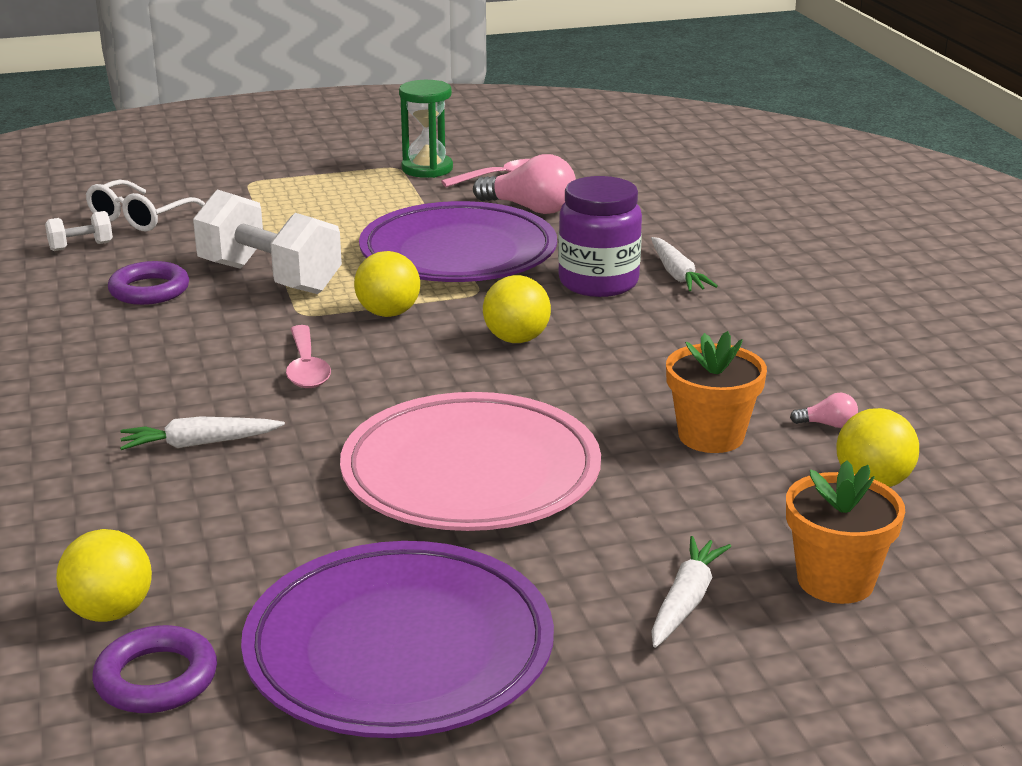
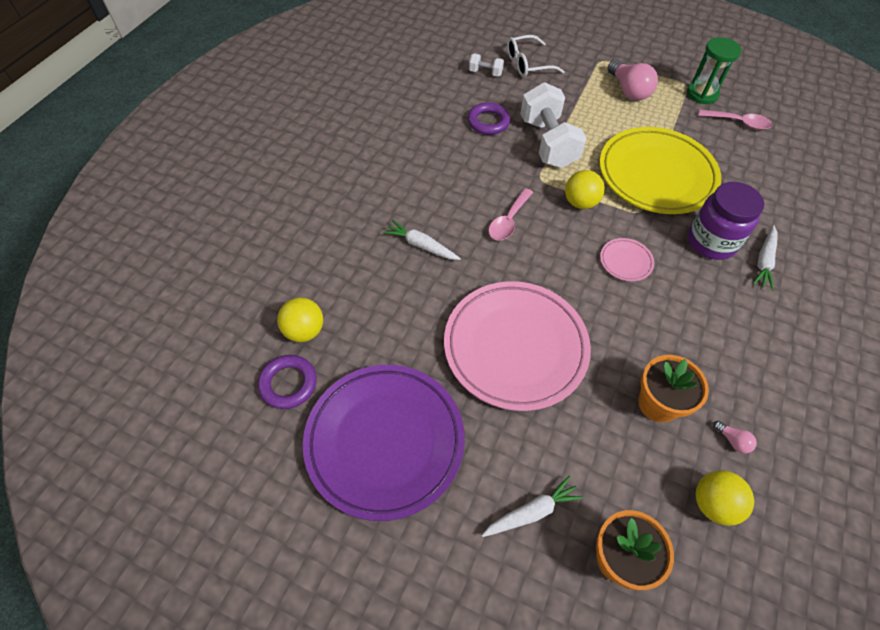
camera: 40 degrees right, 30 degrees up
purple plate [359,201,557,282] -> yellow plate [599,127,721,214]
pink light bulb [473,154,576,214] -> pink light bulb moved to [608,60,658,101]
yellow ball [483,275,551,343] -> pink plate [600,238,654,281]

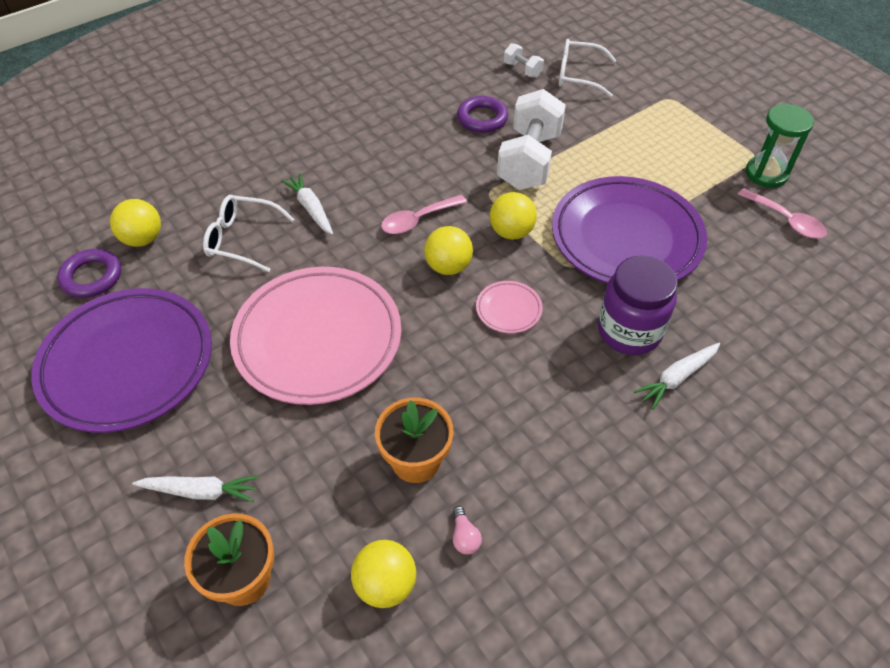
camera: 30 degrees right, 5 degrees down
yellow plate [599,127,721,214] -> purple plate [552,176,707,284]
pink light bulb [608,60,658,101] -> none
none -> white glasses [203,195,294,272]
none -> yellow ball [424,226,473,275]

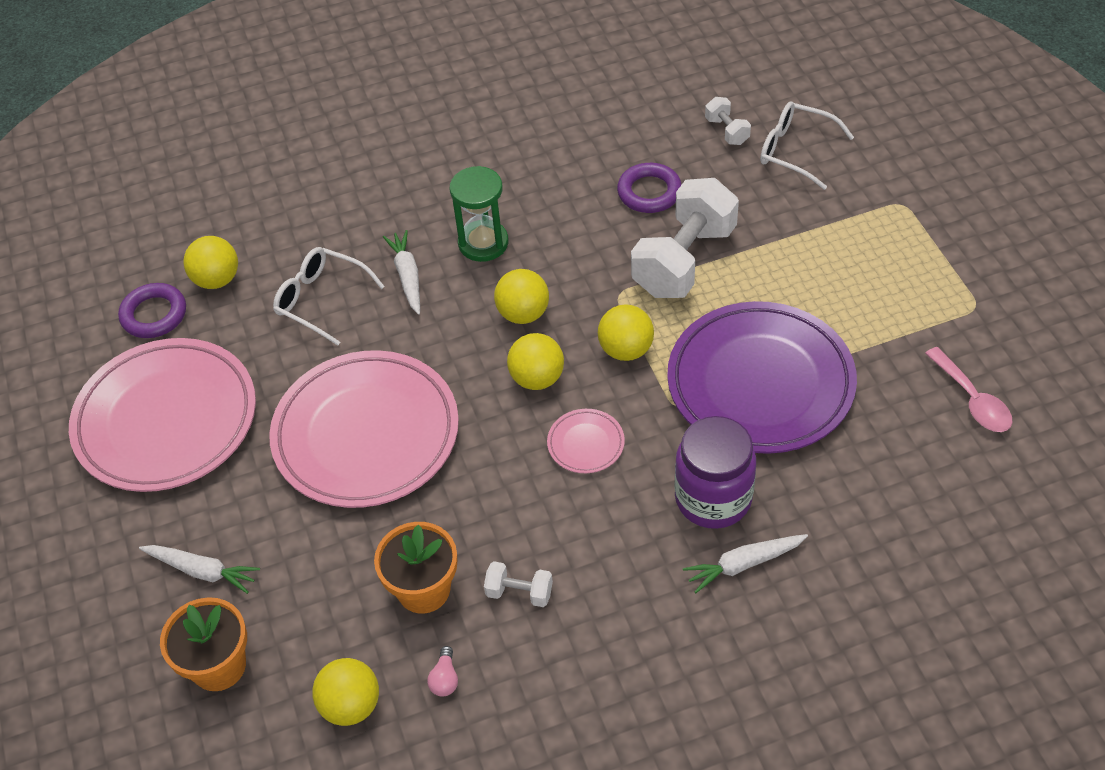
camera: 20 degrees right, 0 degrees up
purple plate [31,288,212,433] -> pink plate [69,338,256,492]
pink spoon [381,195,467,234] -> yellow ball [494,269,549,324]
green hourglass [746,104,814,188] -> green hourglass moved to [450,166,508,262]
none -> white dumbbell [484,561,553,607]

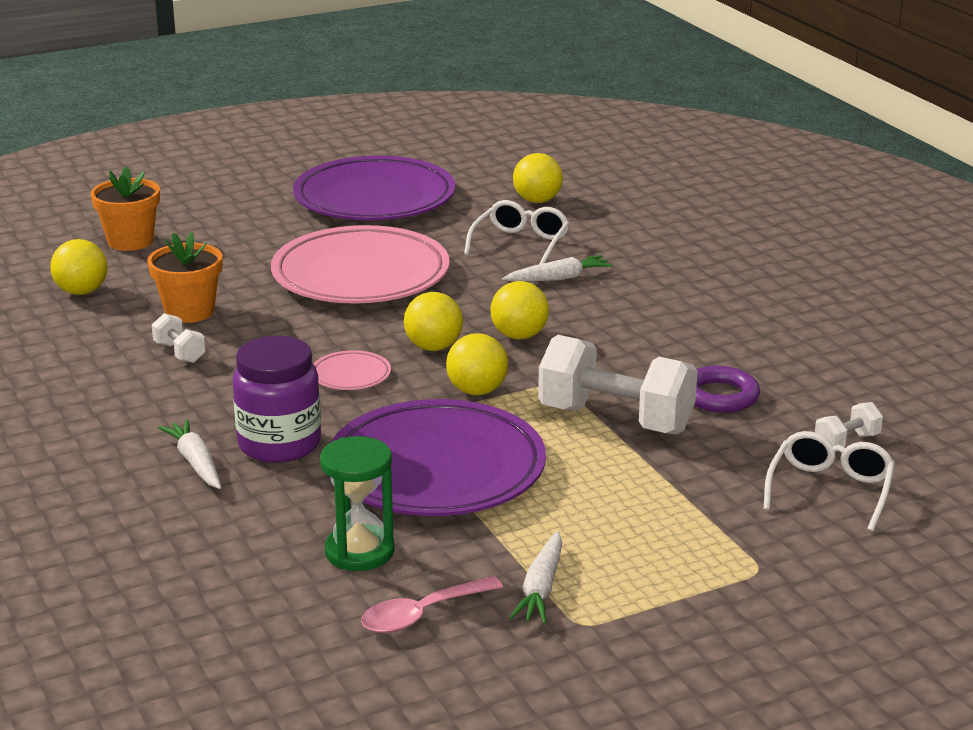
camera: 80 degrees right, 25 degrees down
pink plate [69,338,256,492] -> purple plate [293,156,455,221]
purple ring [118,283,186,338] -> none
white carrot [139,545,260,594] -> white carrot moved to [509,531,562,624]
pink light bulb [427,646,458,696] -> none
green hourglass [450,166,508,262] -> green hourglass moved to [320,436,395,571]
white dumbbell [484,561,553,607] -> white dumbbell turned 45 degrees counterclockwise [152,313,206,363]

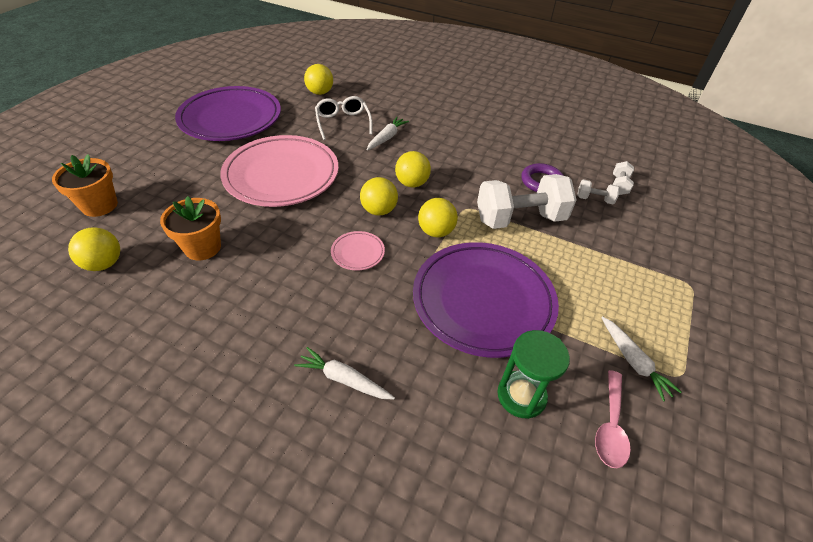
camera: 40 degrees left, 20 degrees up
white dumbbell [152,313,206,363] -> white dumbbell moved to [577,179,620,204]
purple jar [232,336,321,463] -> none
white glasses [764,431,895,531] -> none

